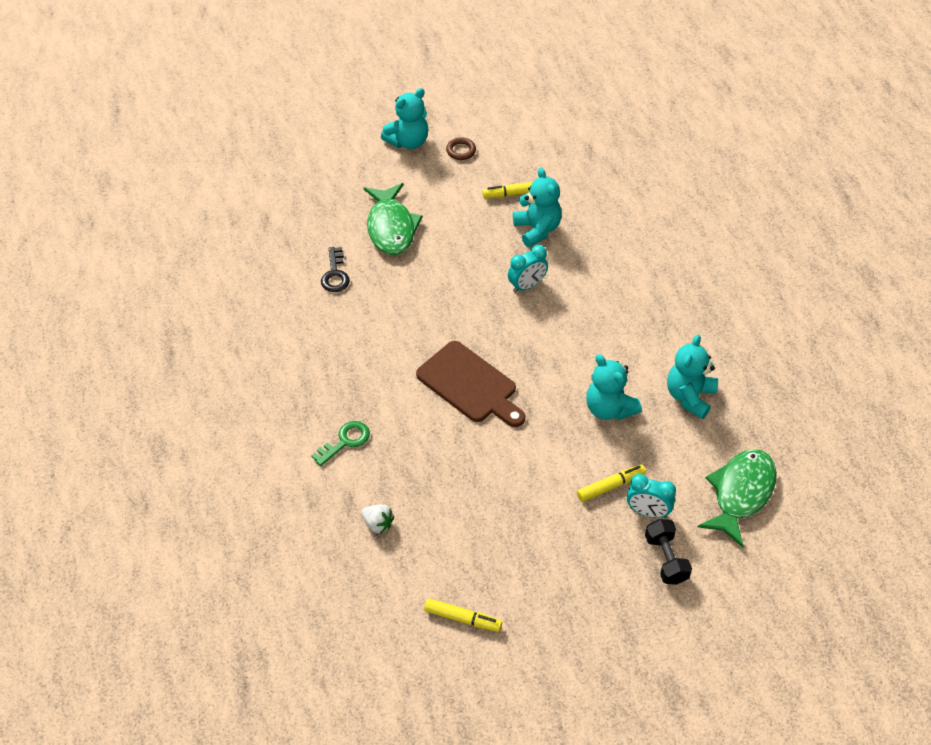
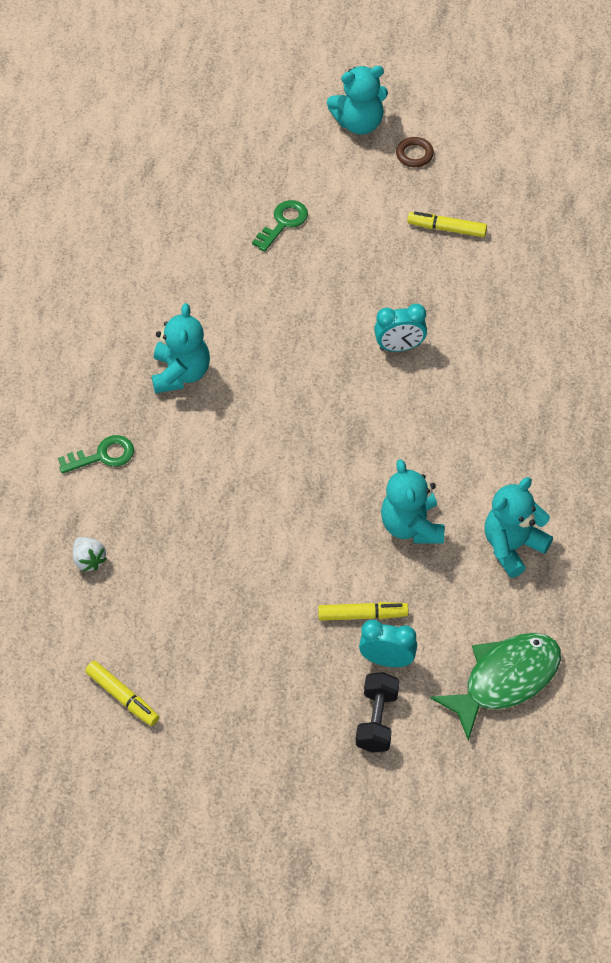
camera: 25 degrees right, 5 degrees up
black key [321,247,350,292] -> none
green fish [363,183,423,255] -> green key [252,200,308,252]
brown cutting board [416,341,525,427] -> none
turquoise teddy bear [513,168,562,247] -> turquoise teddy bear moved to [152,303,210,394]
turquoise clock [627,474,676,518] -> turquoise clock turned 150 degrees clockwise [359,620,417,667]

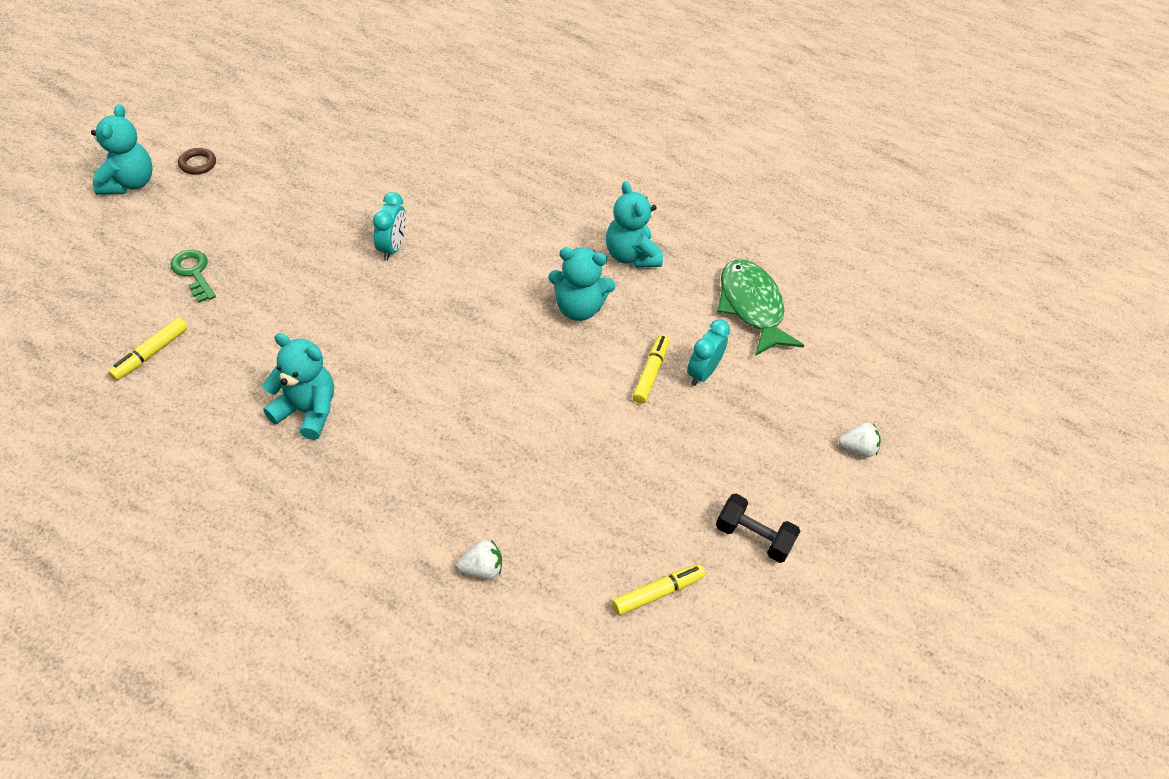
camera: 75 degrees left, 5 degrees down
green key [58,435,134,474] -> none
black dumbbell [356,672,399,753] -> black dumbbell moved to [716,494,800,563]
yellow marker [407,212,487,237] -> yellow marker moved to [108,318,188,381]
none -> white strawberry [839,423,881,457]

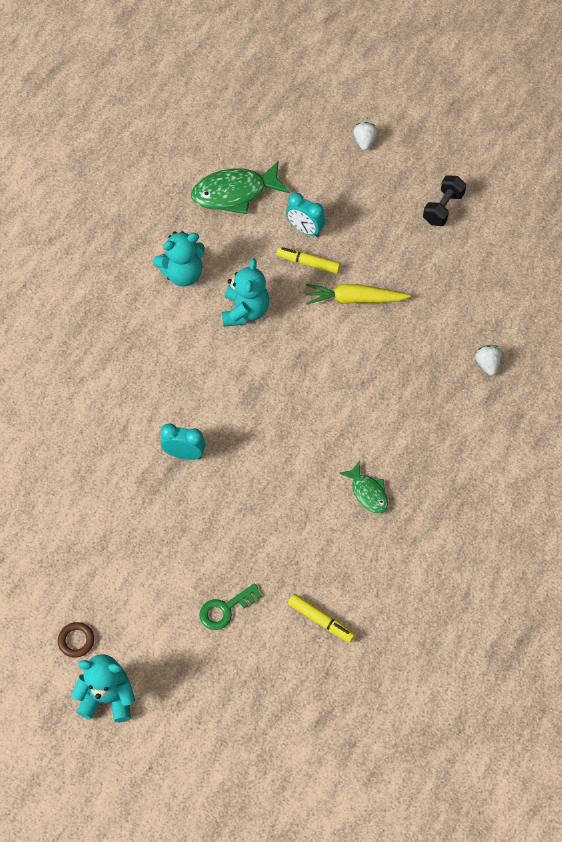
camera: 85 degrees left, 10 degrees up
turquoise teddy bear [262,333,334,440] -> green fish [339,461,388,514]
yellow marker [612,564,705,616] -> none
none -> yellow carrot [306,284,411,305]

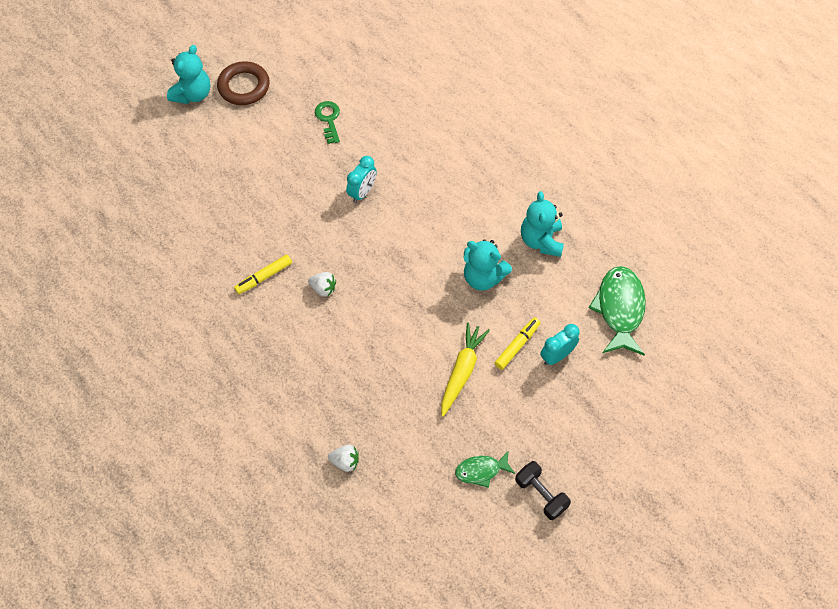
camera: 110 degrees right, 0 degrees up
brown ring [58,622,94,658] -> brown ring [217,61,270,105], size x1.88
green key [199,583,262,630] -> green key moved to [315,101,340,144]
yellow marker [288,594,355,643] -> yellow marker moved to [234,255,292,294]
green fish [339,461,388,514] -> green fish moved to [455,450,515,488]
white strawberry [353,122,377,151] -> white strawberry moved to [308,272,336,297]

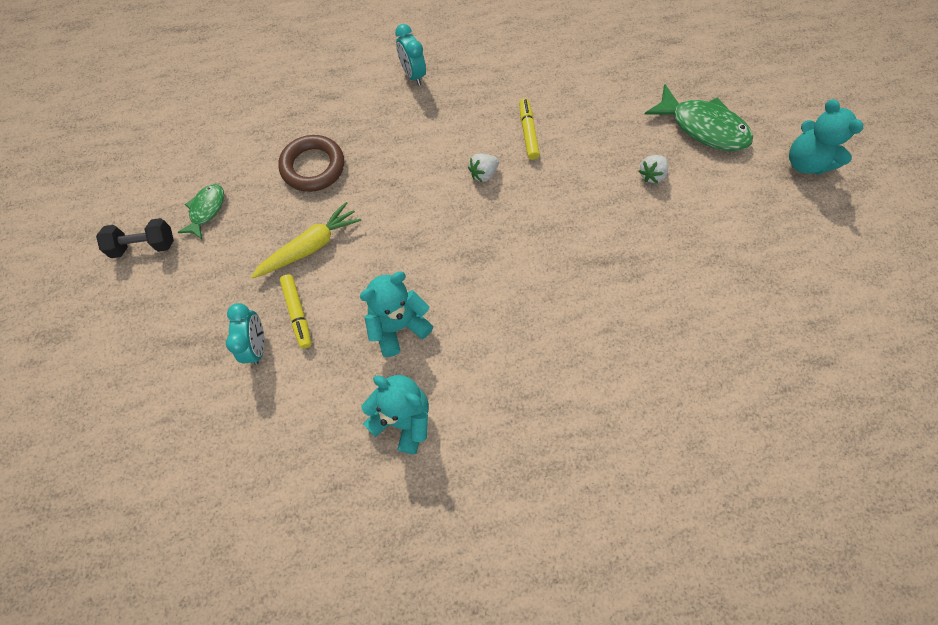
camera: 120 degrees right, 5 degrees up
brown ring [217,61,270,105] -> brown ring moved to [278,135,344,192]
green key [315,101,340,144] -> none
white strawberry [328,445,359,472] -> white strawberry moved to [639,155,668,183]
turquoise clock [346,156,377,203] -> turquoise clock moved to [395,24,426,86]
yellow carrot [441,322,490,417] -> yellow carrot turned 90 degrees counterclockwise [251,202,362,279]
green fish [588,266,646,356] -> green fish moved to [645,84,753,151]

